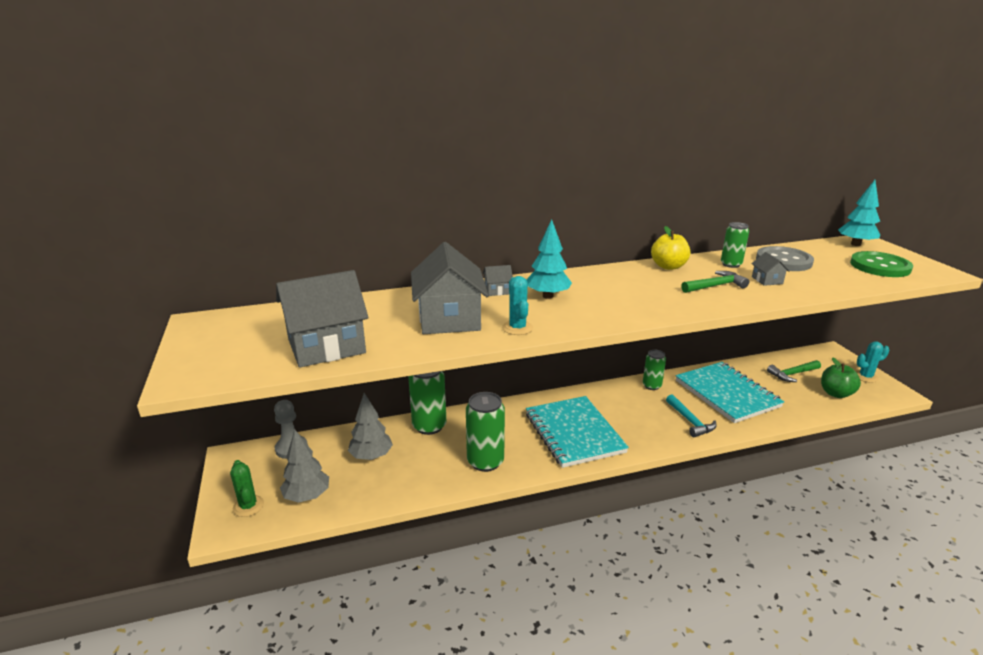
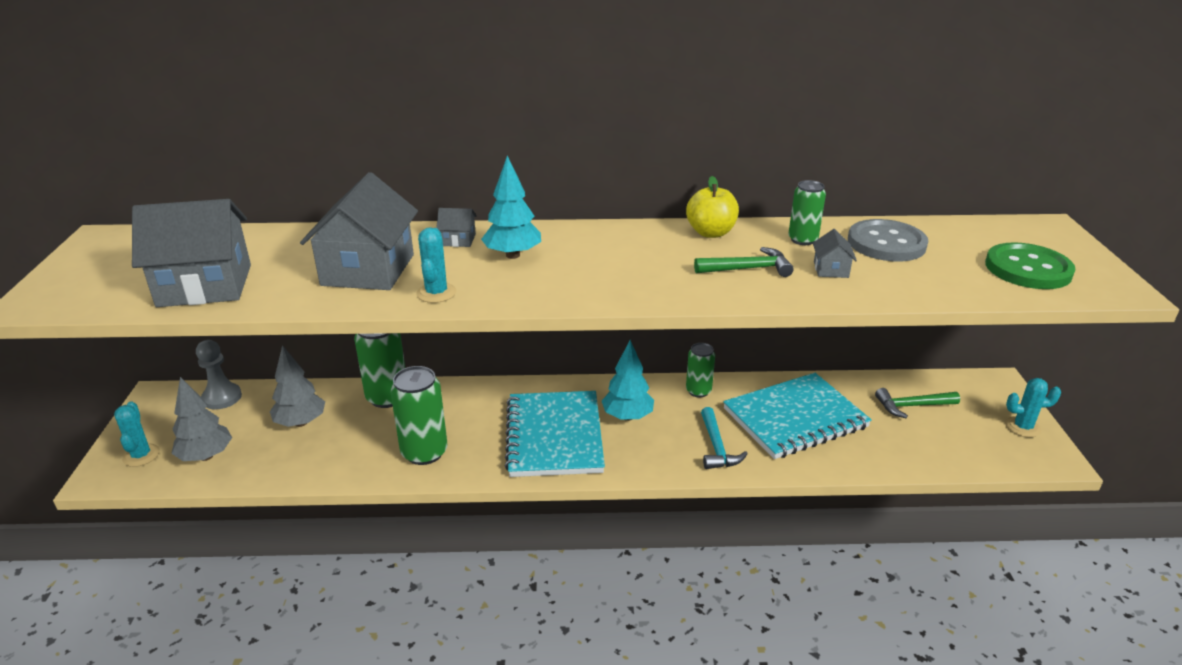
camera: 15 degrees right, 5 degrees up
green cactus [230,460,264,517] -> turquoise cactus [114,401,160,467]
turquoise notebook [676,362,784,423] -> turquoise notebook turned 75 degrees clockwise [723,373,872,459]
green apple [821,357,861,398] -> none
turquoise tree [838,180,880,246] -> turquoise tree moved to [602,340,654,421]

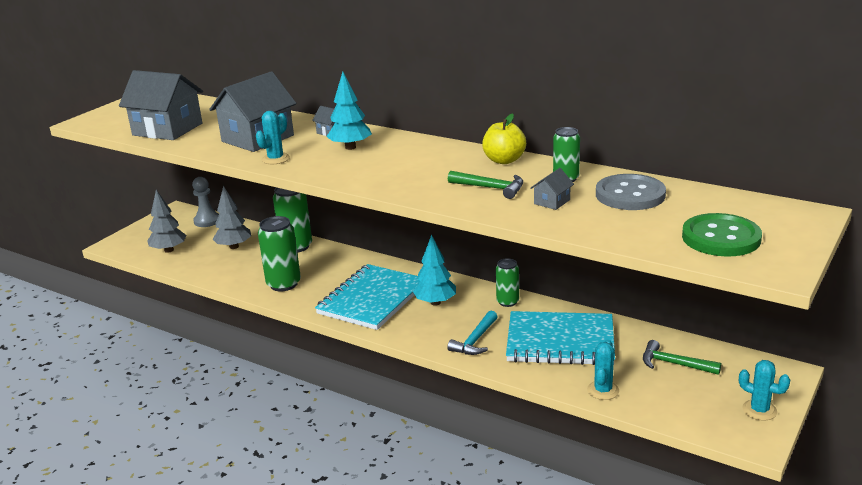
camera: 35 degrees right, 5 degrees down
turquoise cactus [114,401,160,467] -> turquoise cactus moved to [587,340,619,400]

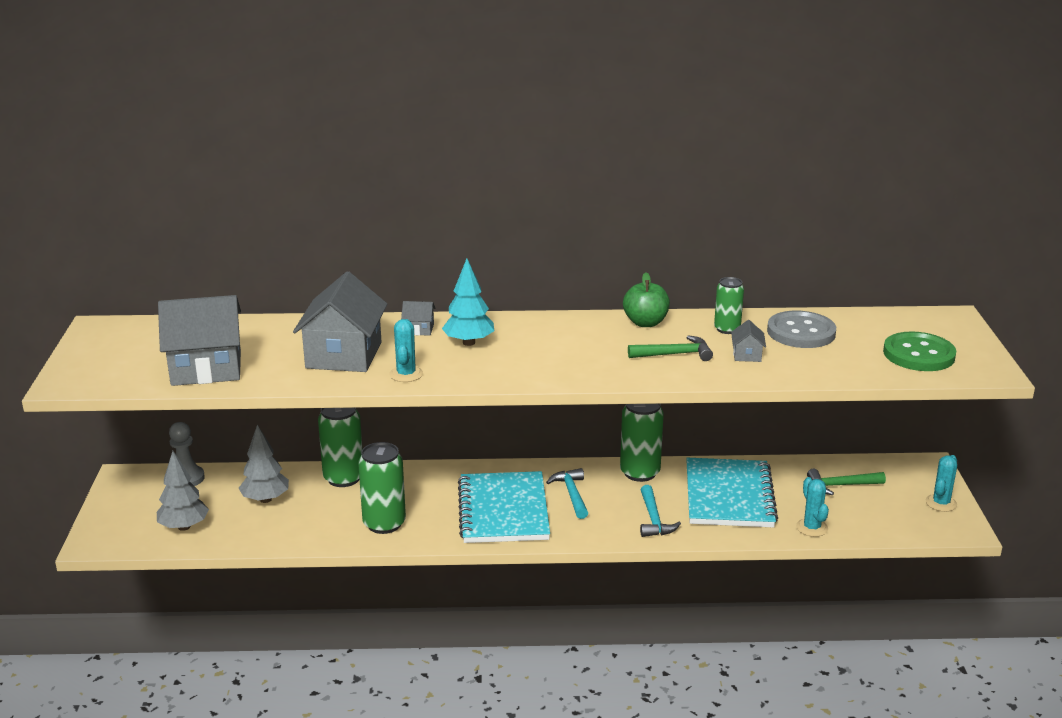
camera: 35 degrees left, 0 degrees up
turquoise tree [413,235,456,306] -> turquoise hammer [546,468,588,519]
yellow apple [482,113,526,164] -> green apple [623,273,670,327]
green can [496,258,519,307] -> green can [620,404,664,482], size x1.63
turquoise notebook [506,311,615,365] -> turquoise notebook turned 60 degrees counterclockwise [686,458,778,528]
turquoise cactus [739,360,790,421] -> turquoise cactus turned 60 degrees counterclockwise [926,455,957,512]

